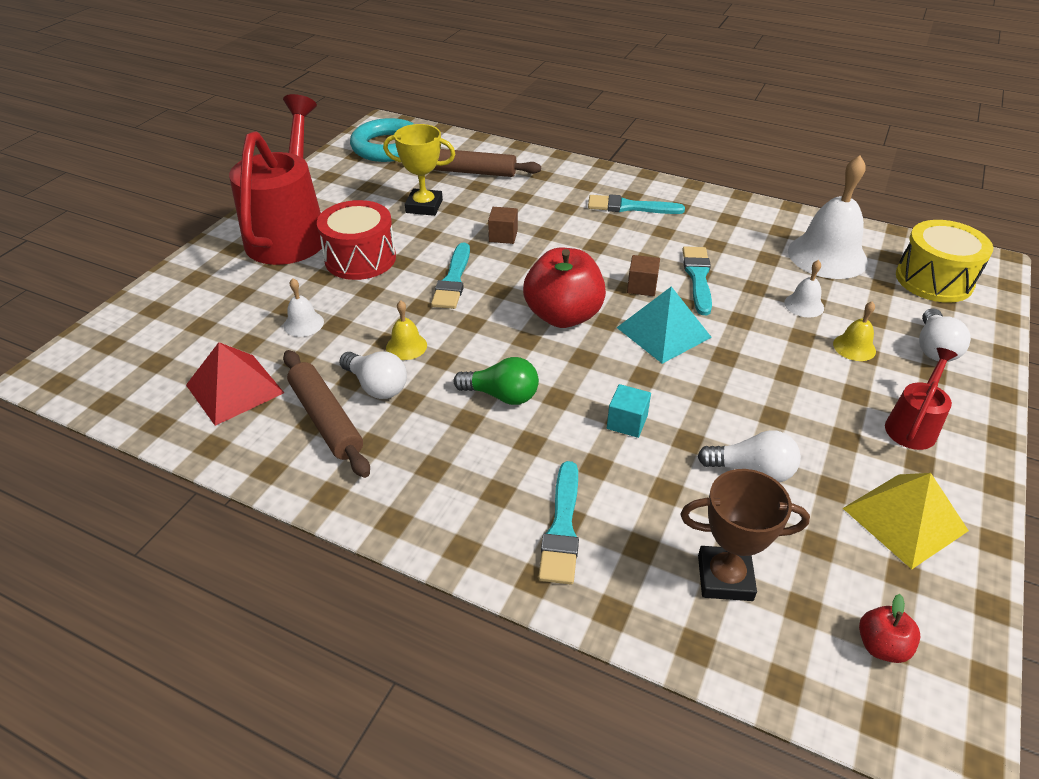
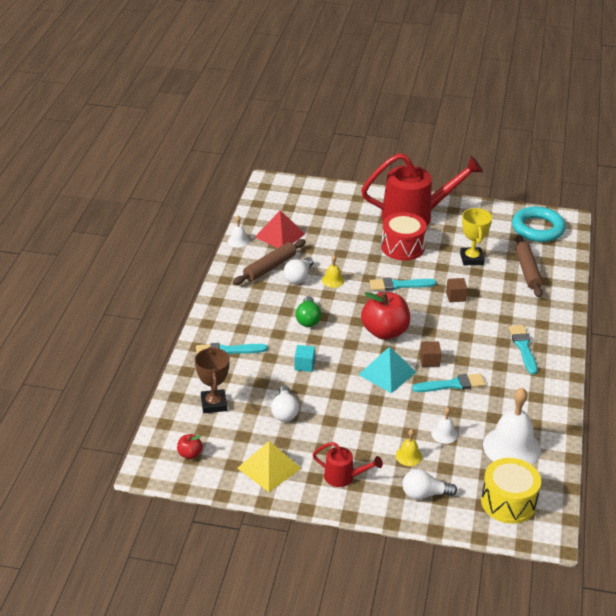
camera: 75 degrees right, 5 degrees down
white bell [284,278,324,337] -> white bell moved to [228,216,250,248]

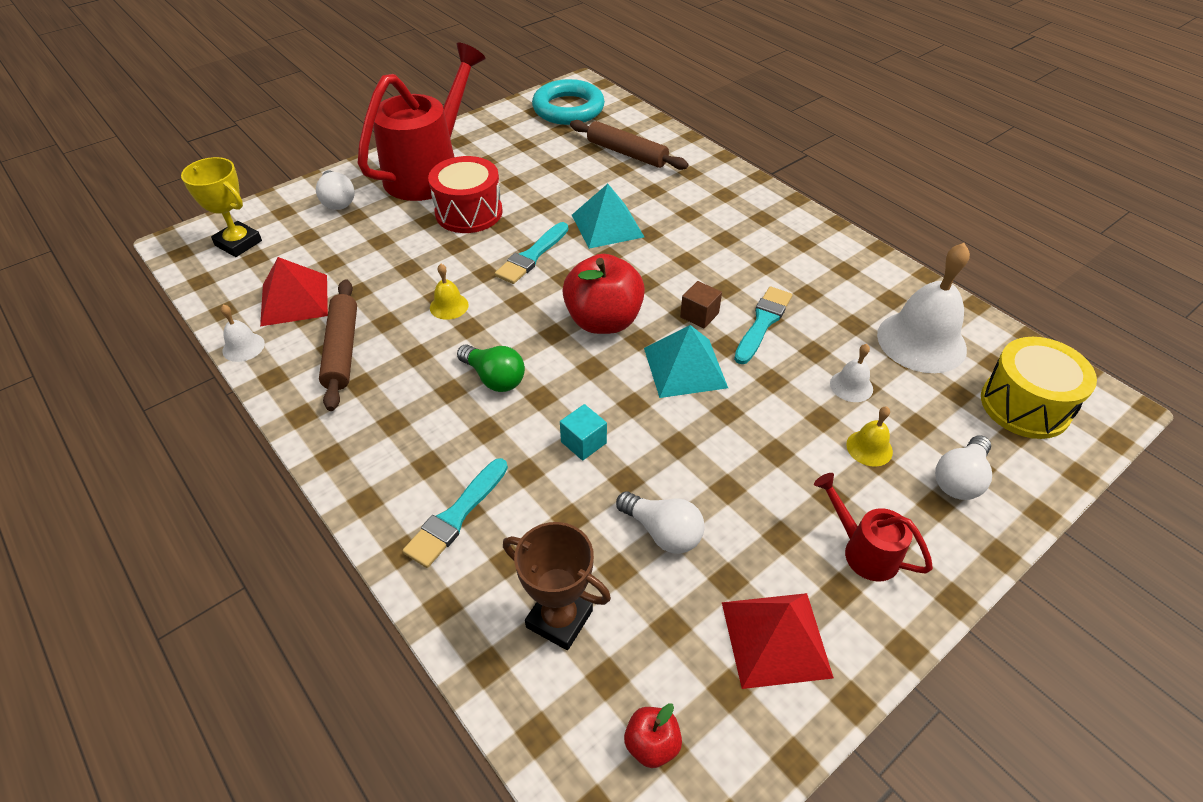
camera: 50 degrees left, 10 degrees up
yellow pyramid [237,441,301,492] -> red pyramid [722,593,834,689]
white light bulb [284,257,314,284] -> white light bulb moved to [316,171,355,210]
red watering can [312,442,383,487] -> red watering can turned 105 degrees counterclockwise [814,473,933,581]
brown cube [446,278,467,302] -> turquoise pyramid [572,184,644,249]
yellow trophy [460,208,492,265] -> yellow trophy moved to [181,157,262,257]
turquoise brush [509,325,537,374] -> none

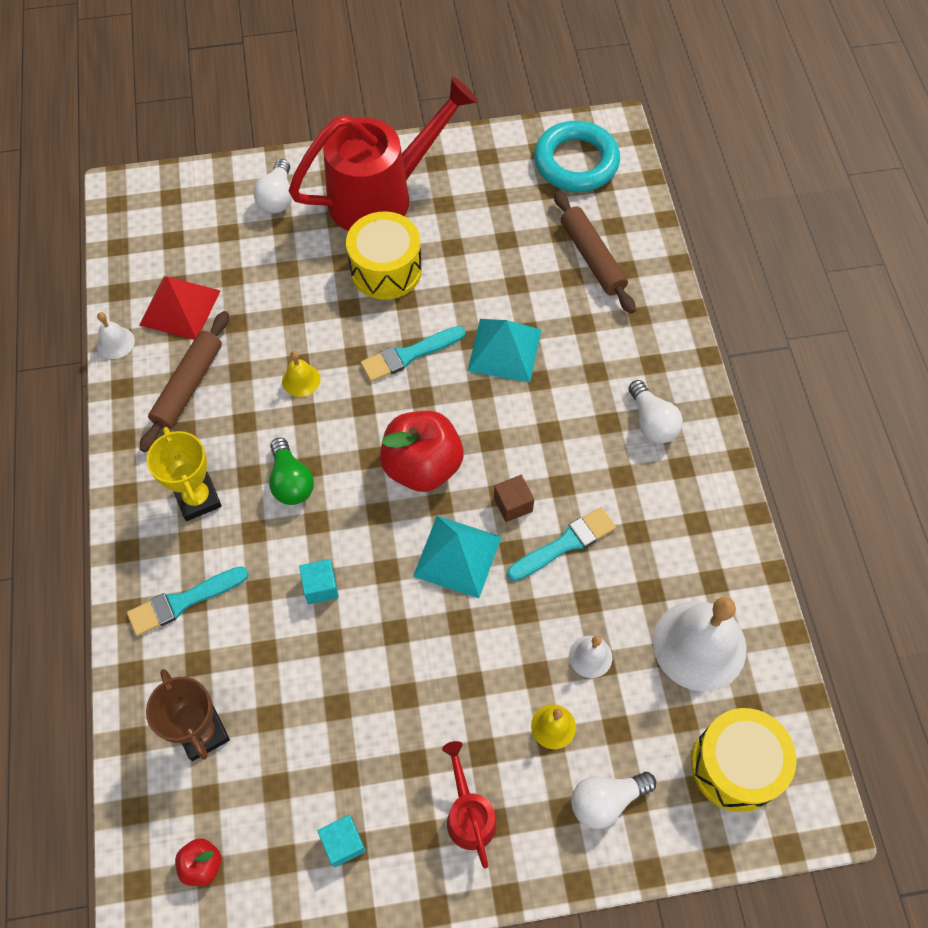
camera: 30 degrees right, 15 degrees up
yellow trophy [181,157,262,257] -> yellow trophy moved to [147,427,222,521]
red drum [428,156,503,233] -> yellow drum [346,211,422,300]
white light bulb [616,491,705,554] -> white light bulb moved to [628,380,683,444]
red pyramid [722,593,834,689] -> turquoise cube [318,815,366,867]

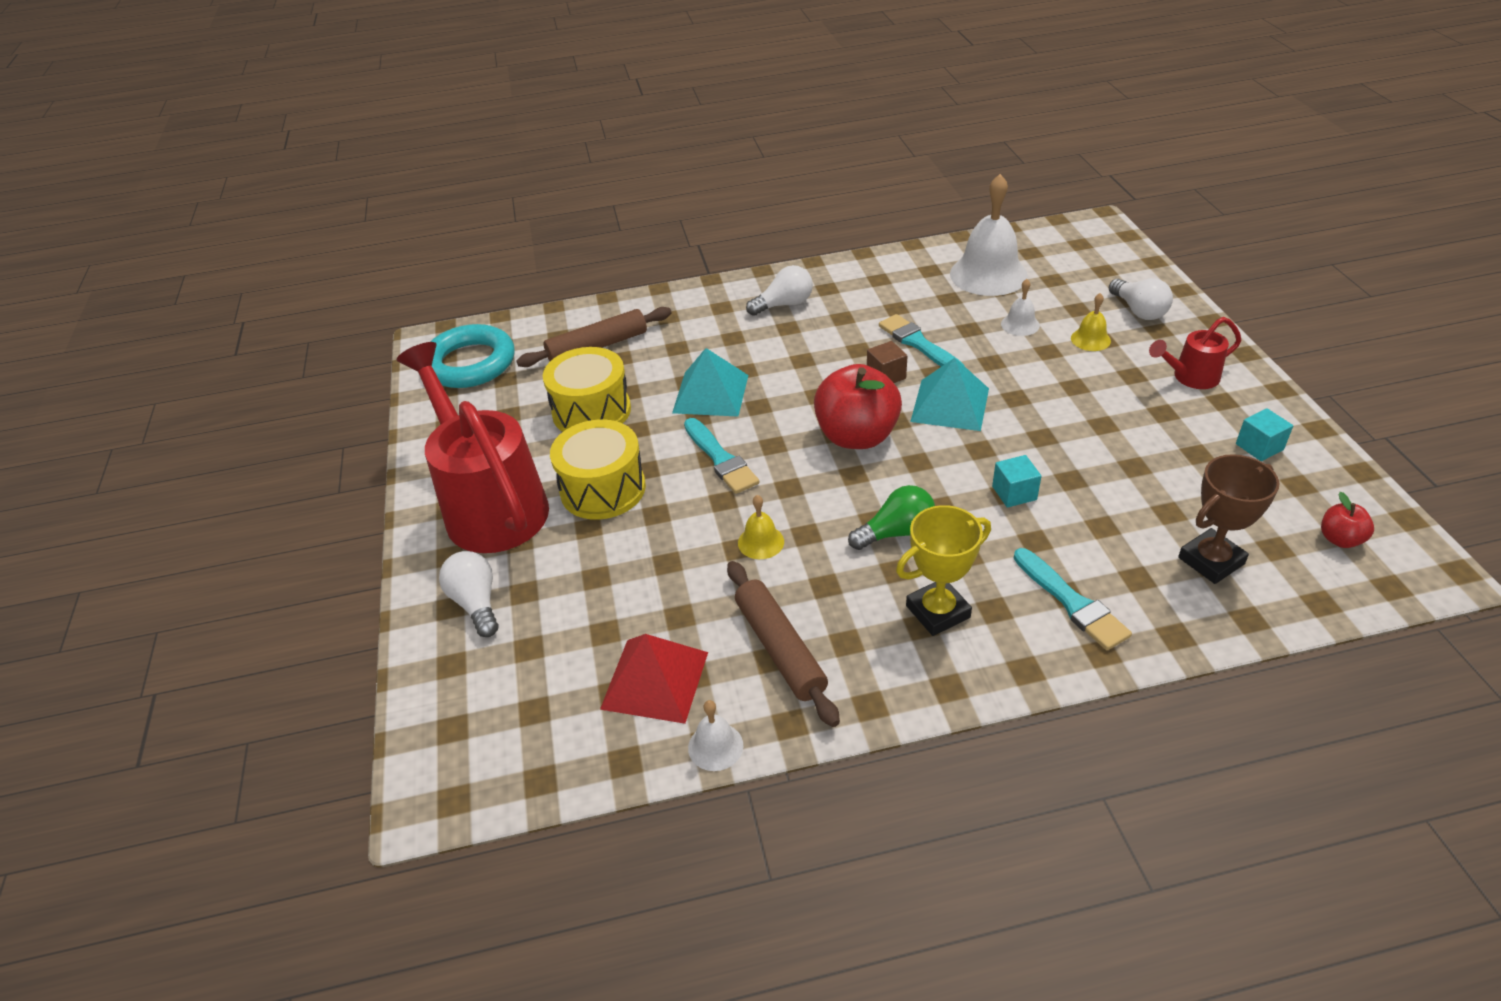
camera: 90 degrees left, 20 degrees down
brown rolling pin [140,311,229,452] -> brown rolling pin turned 45 degrees clockwise [727,561,840,727]
white light bulb [253,159,292,213] -> white light bulb turned 120 degrees counterclockwise [439,551,498,637]
yellow drum [691,708,797,812] -> yellow drum moved to [543,347,631,432]

